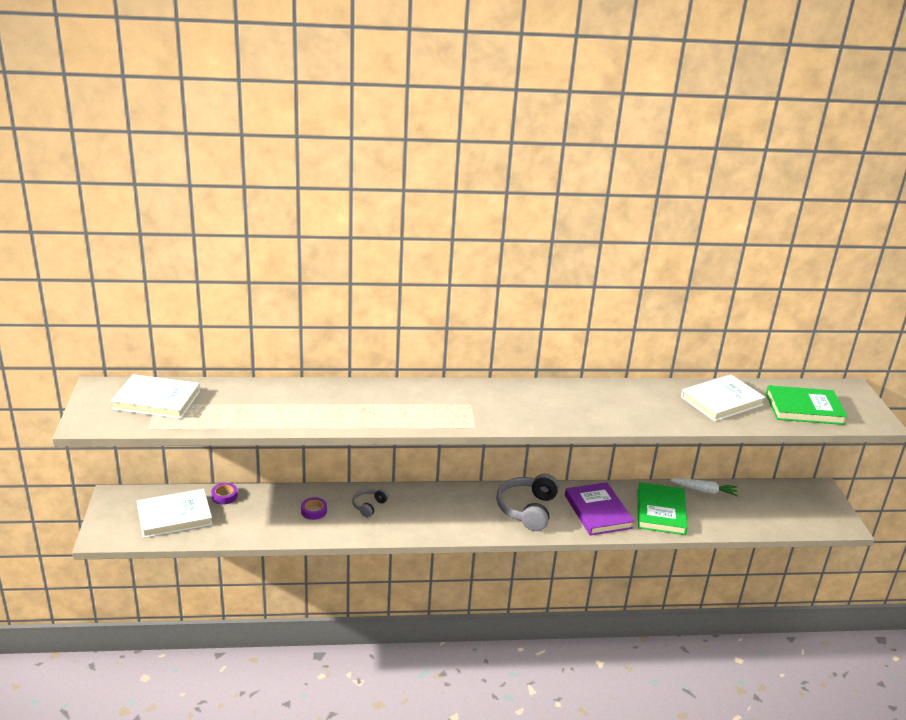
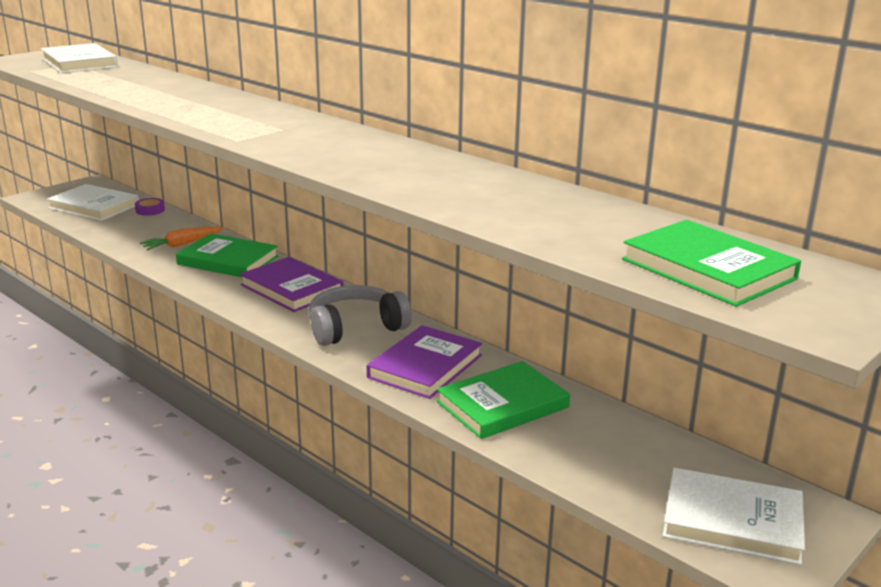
camera: 50 degrees right, 5 degrees down
purple tape [301,497,327,520] -> orange carrot [140,226,224,250]
grey headphones [352,489,389,517] -> green book [176,233,278,277]
white carrot [670,478,738,497] -> none
white book [681,374,766,421] -> white book moved to [662,468,805,565]
none -> purple book [240,257,343,312]

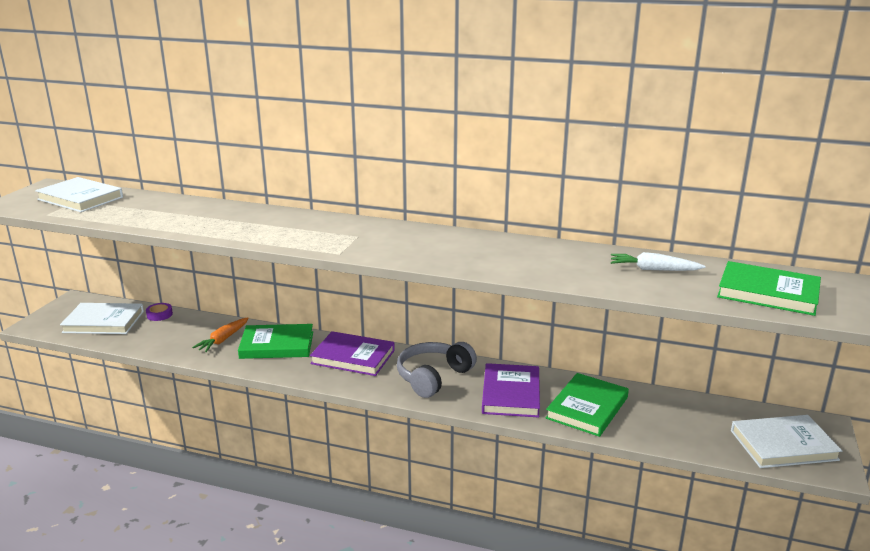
camera: 25 degrees left, 0 degrees up
none -> white carrot [611,252,705,271]

